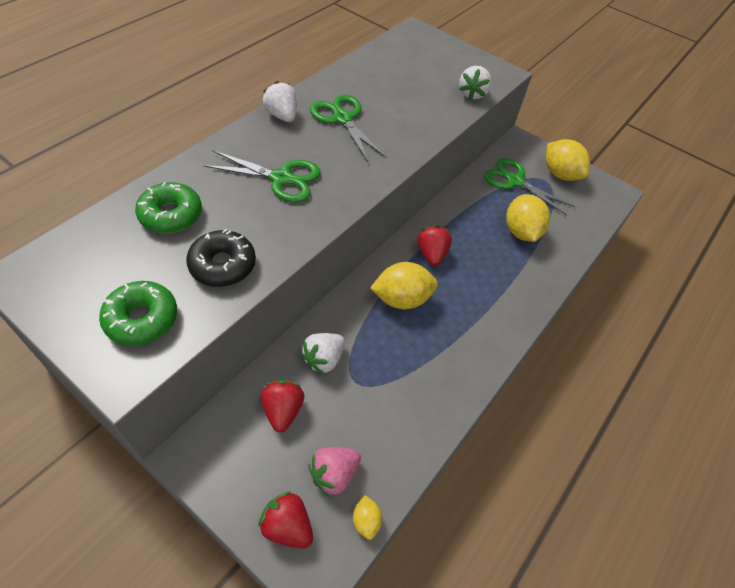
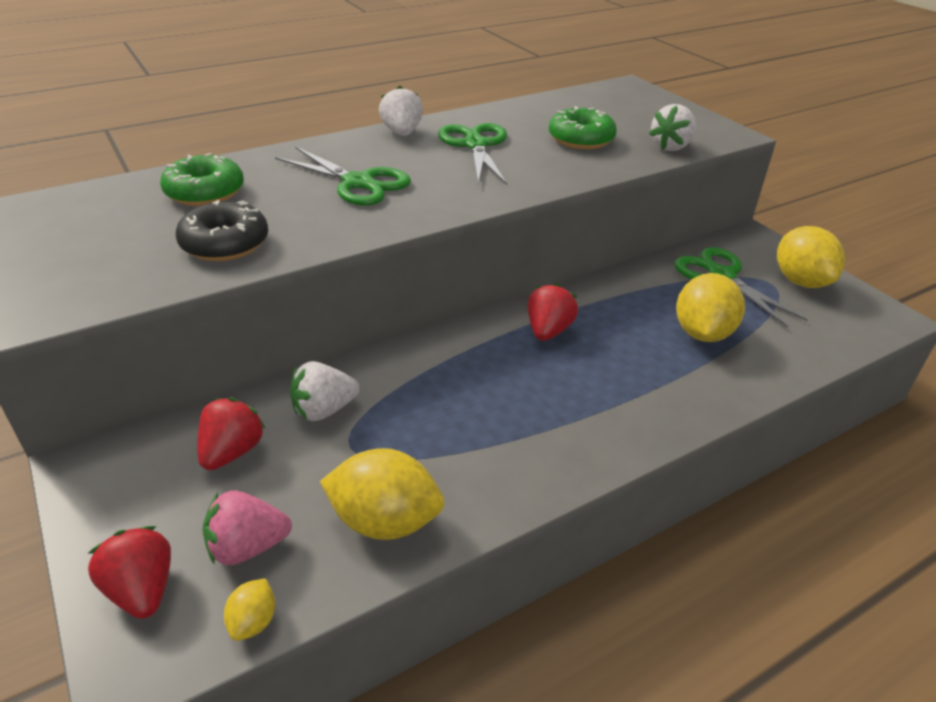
camera: 25 degrees right, 15 degrees down
green donut [99,281,177,346] -> green donut moved to [549,106,617,149]
yellow lemon [370,262,438,309] -> yellow lemon moved to [320,448,444,540]

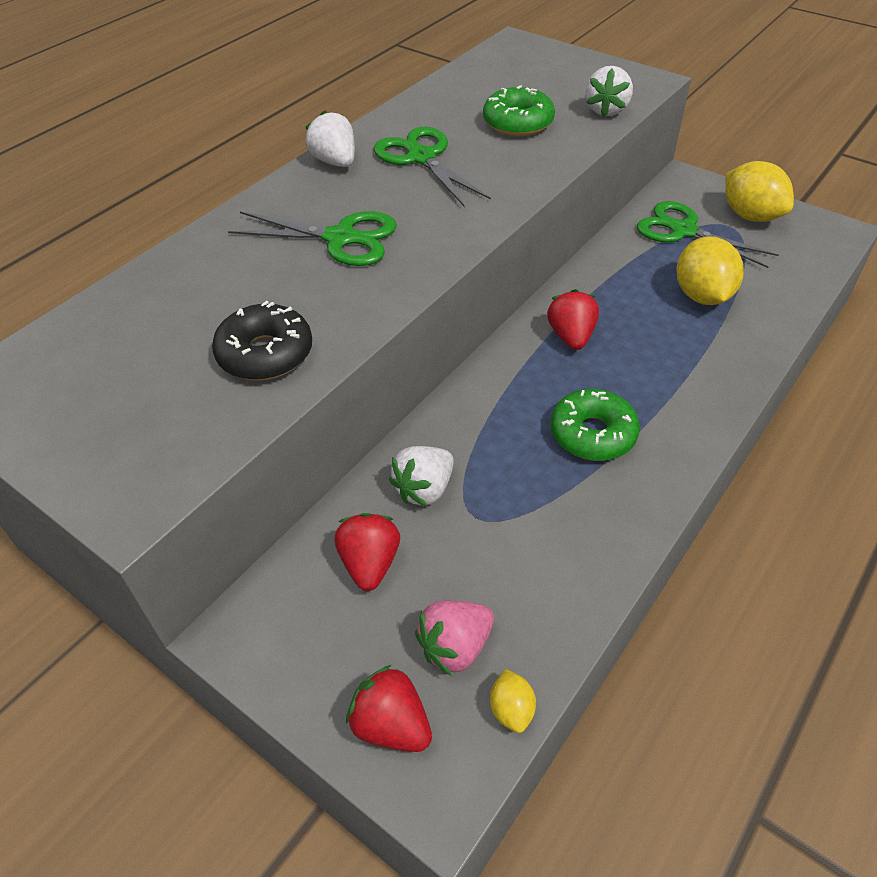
camera: 20 degrees left, 10 degrees up
green donut [160,153,244,206] -> green donut moved to [550,389,640,461]
yellow lemon [320,448,444,540] -> none

